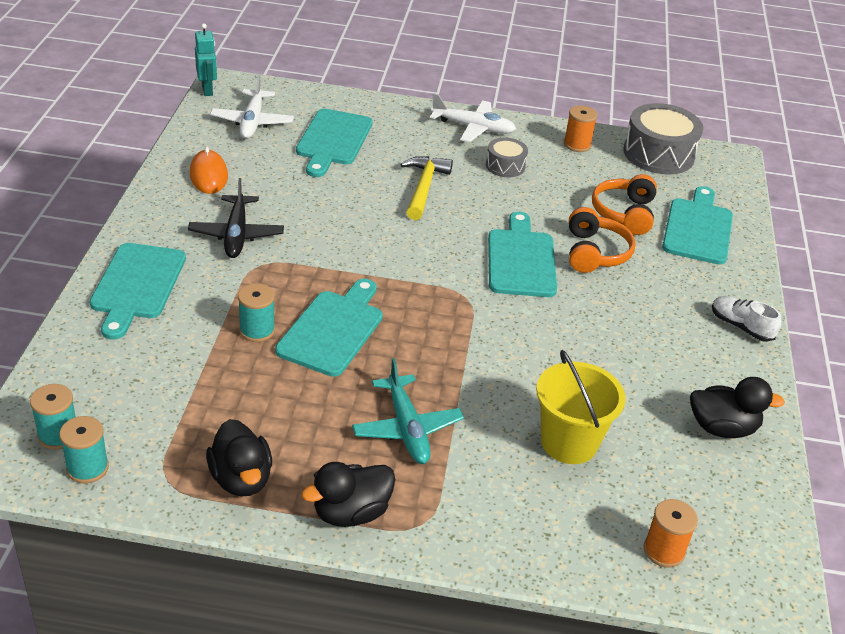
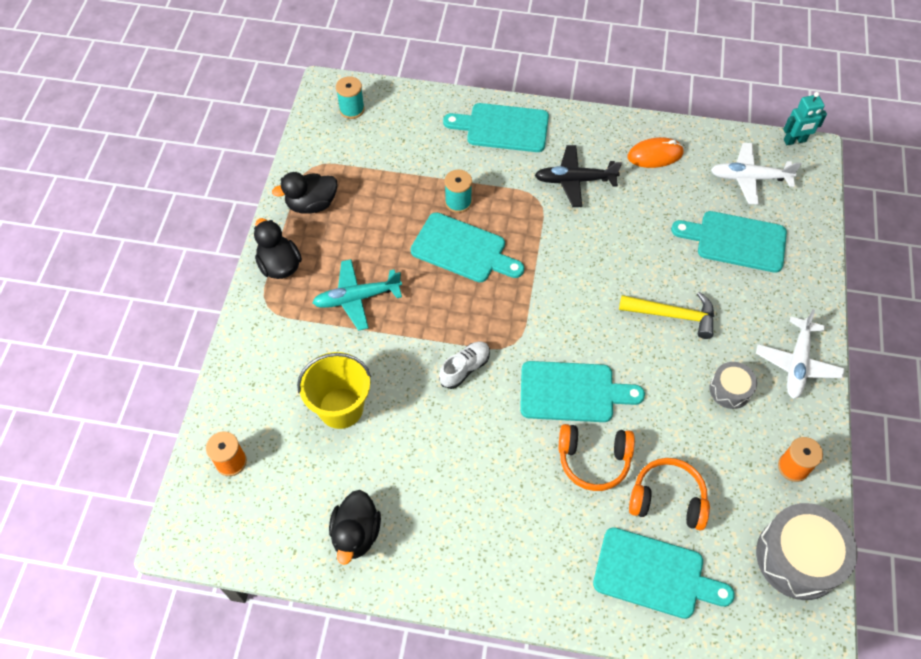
camera: 95 degrees right, 20 degrees up
turquoise spool [59,416,109,484] -> none
white shoe [712,296,781,342] -> white shoe moved to [439,341,490,389]

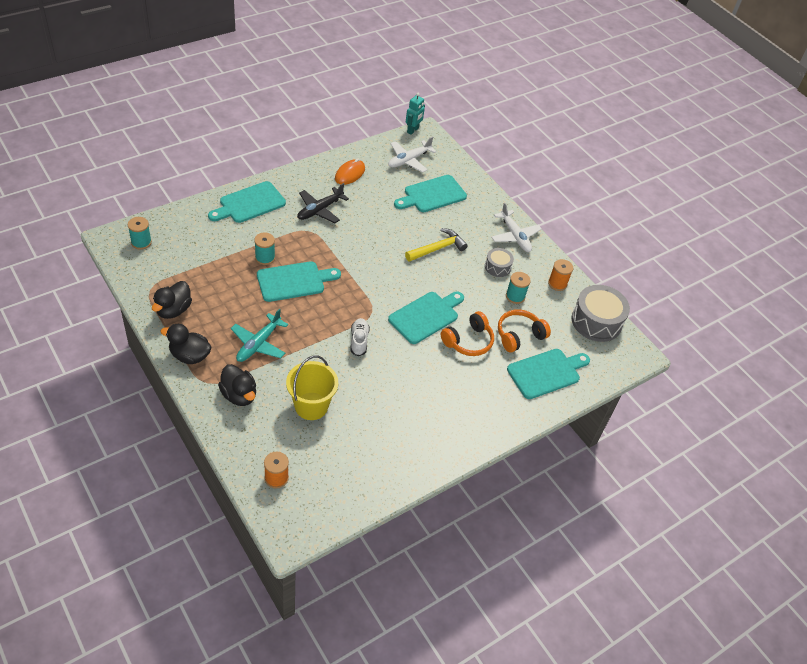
camera: 50 degrees left, 10 degrees down
black duck [329,490,381,565] -> black duck moved to [218,364,256,406]
none -> turquoise spool [506,272,531,304]

